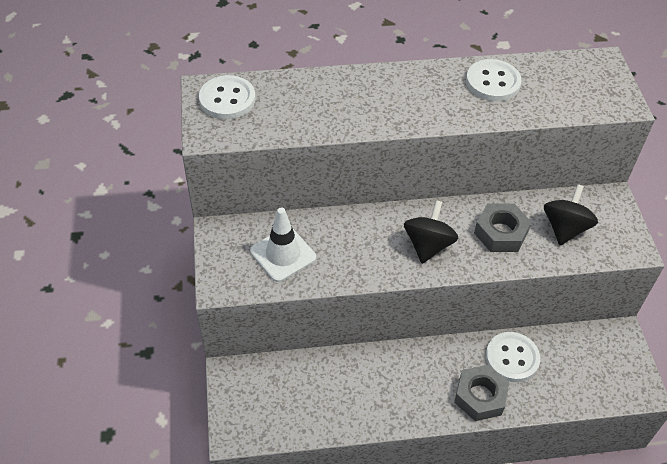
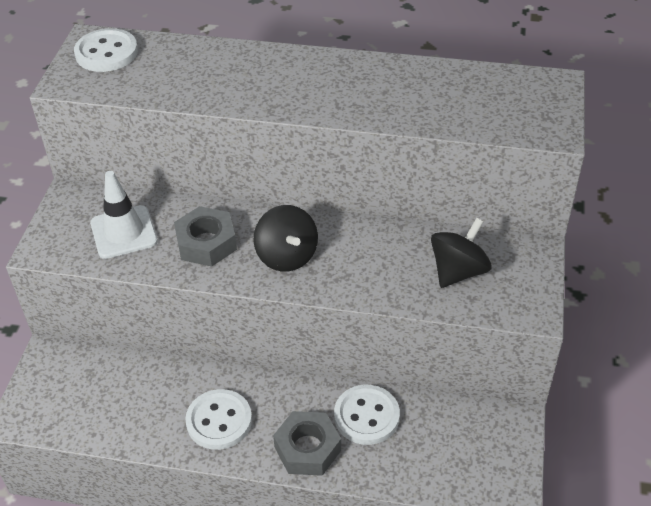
camera: 20 degrees right, 5 degrees down
black spinning top [404,200,458,264] -> black spinning top turned 120 degrees clockwise [254,205,318,272]
white button [466,59,522,101] -> white button moved to [185,389,252,450]
grey nut [474,203,531,252] -> grey nut moved to [174,206,237,267]

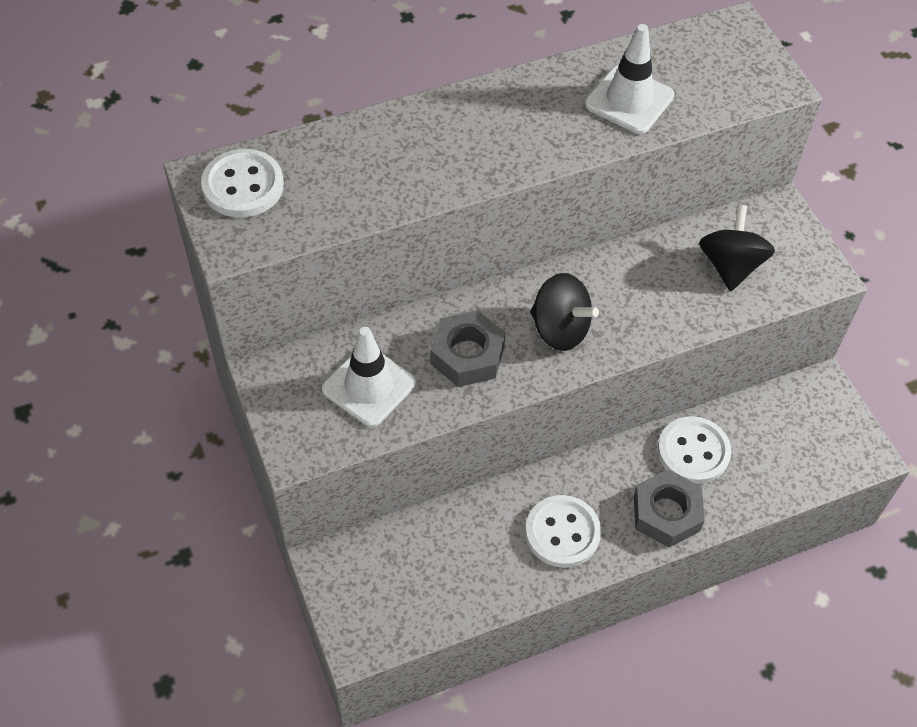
camera: 35 degrees left, 10 degrees up
none -> white traffic cone [585,24,674,134]

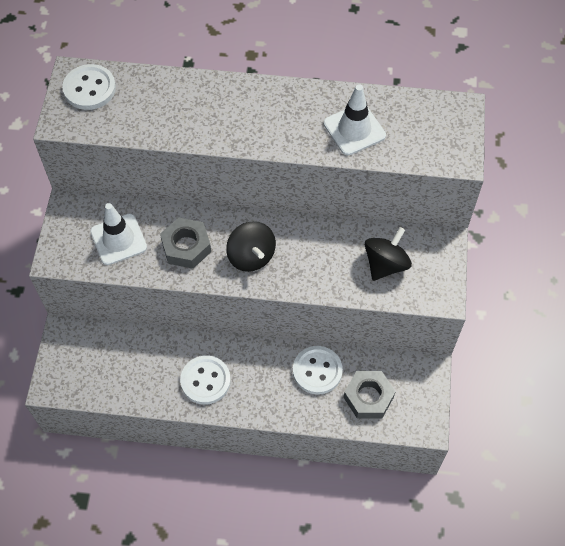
camera: 30 degrees right, 5 degrees up
grey nut [634,469,705,547] -> grey nut moved to [344,371,396,418]

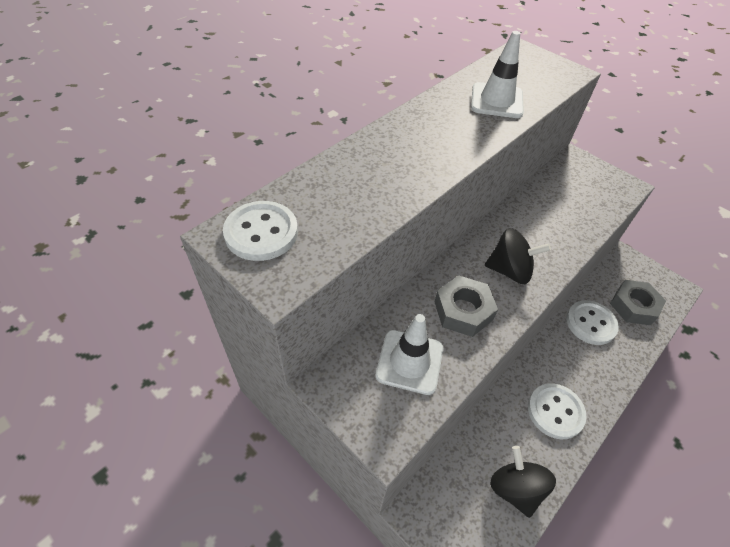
camera: 55 degrees left, 10 degrees down
black spinning top [365,227,412,281] -> black spinning top moved to [490,446,556,518]

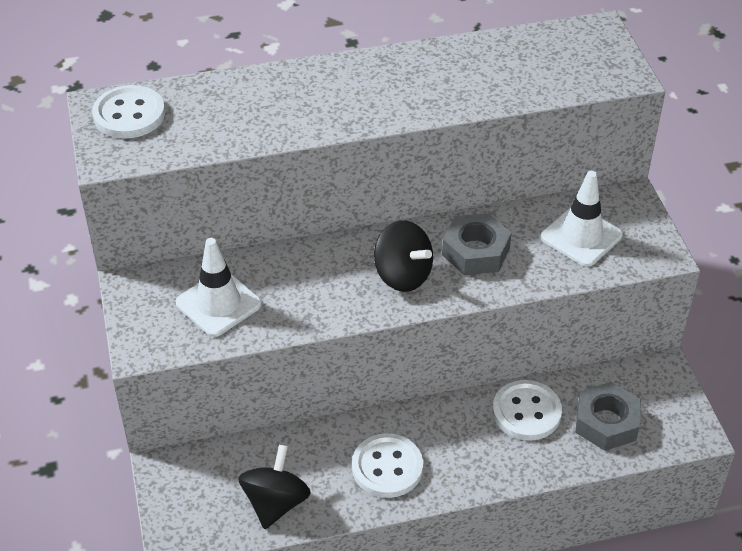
camera: 35 degrees right, 5 degrees down
grey nut [435,275,498,337] -> grey nut moved to [442,213,512,275]
white traffic cone [471,31,524,118] -> white traffic cone moved to [541,171,623,267]

